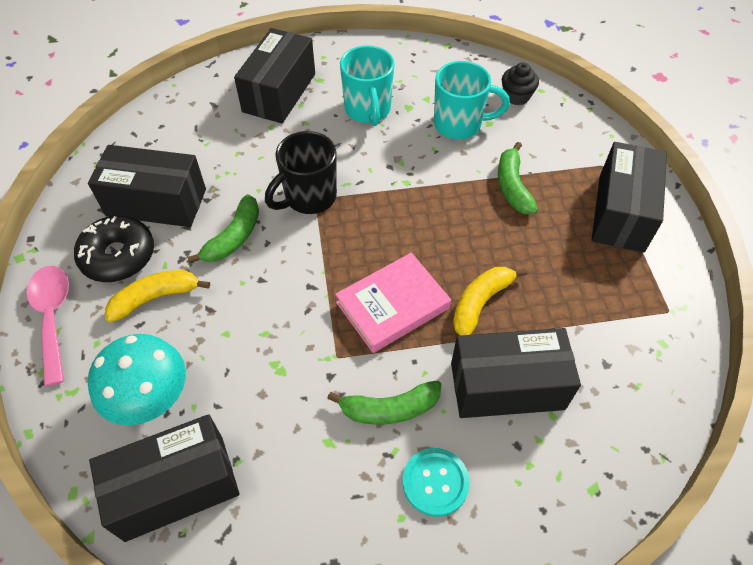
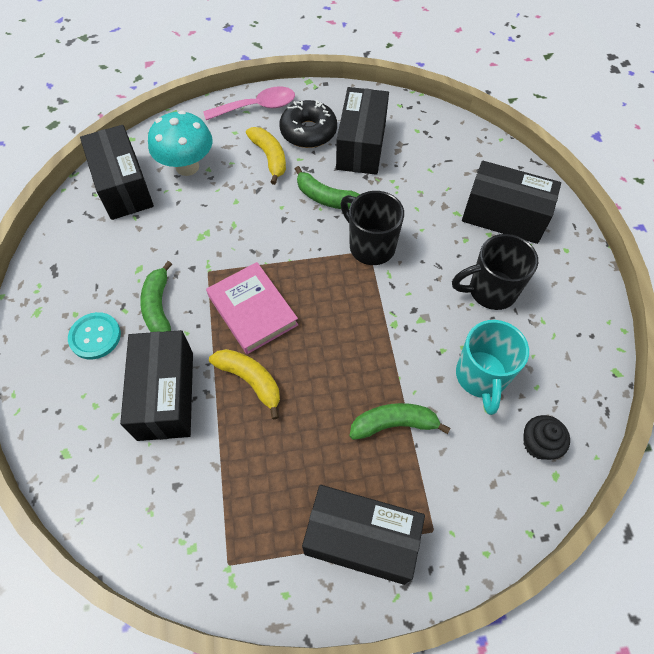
camera: 90 degrees right, 5 degrees up
turquoise mug [340,45,394,126] -> black mug [452,234,538,310]

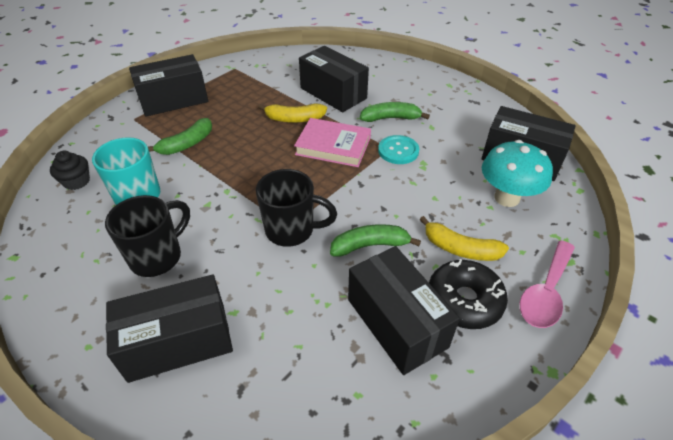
camera: 140 degrees right, 15 degrees down
turquoise button [68,312,121,360] -> turquoise button moved to [378,135,419,164]
green banana [140,261,172,332] -> green banana turned 45 degrees counterclockwise [360,102,430,122]

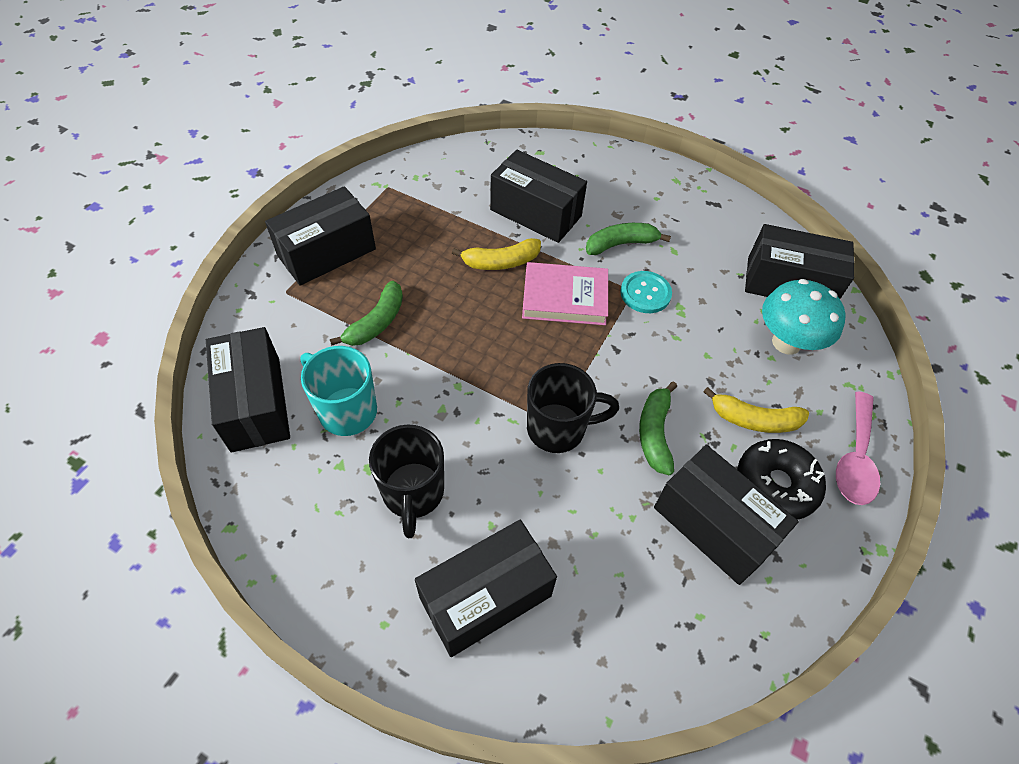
camera: 15 degrees left, 10 degrees up
black cupcake [50,151,90,190] -> black box [206,327,290,453]
black mug [105,195,190,277] -> black mug turned 150 degrees clockwise [369,425,444,538]
green banana [330,224,421,257] -> green banana turned 60 degrees counterclockwise [639,381,677,475]

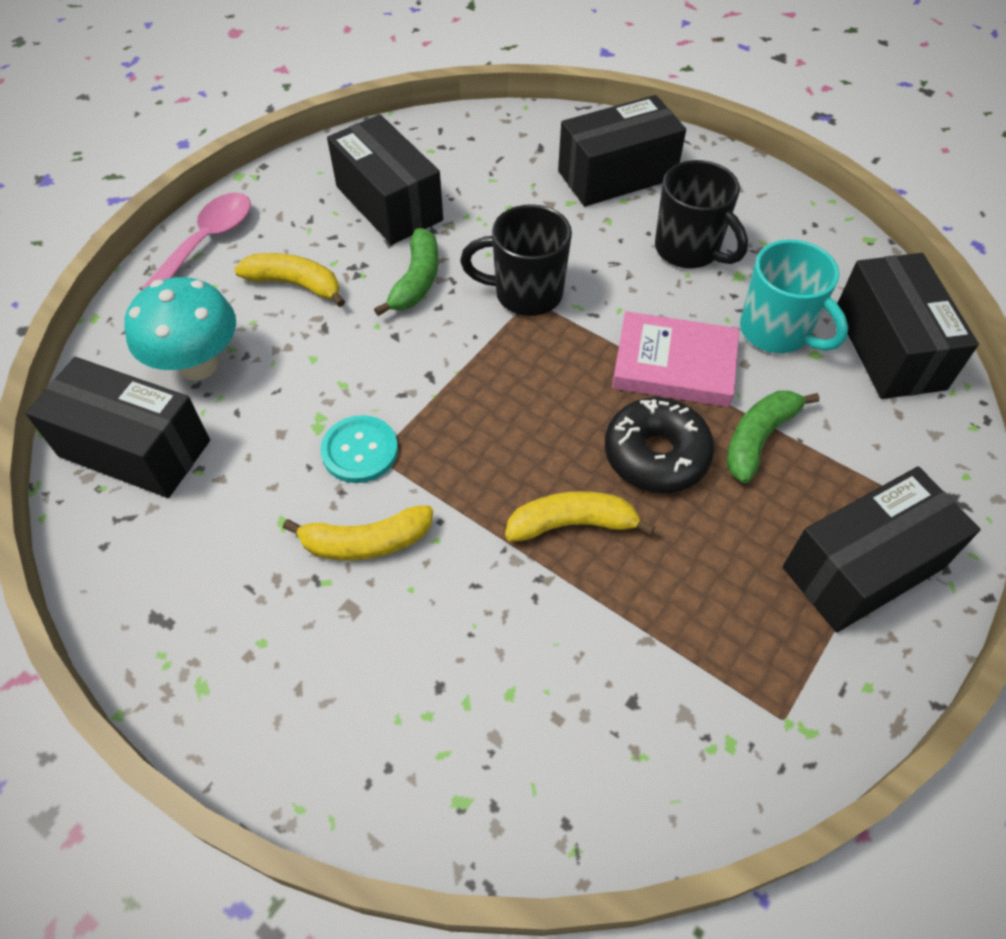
camera: 170 degrees left, 0 degrees up
black mug [369,425,444,538] -> black mug turned 135 degrees clockwise [655,160,748,268]
black box [490,150,587,243] -> none
pink book [522,262,608,325] -> pink book moved to [612,311,739,407]
green banana [586,223,671,255] -> yellow banana [283,505,433,560]
black donut [737,439,826,520] -> black donut moved to [605,397,714,493]

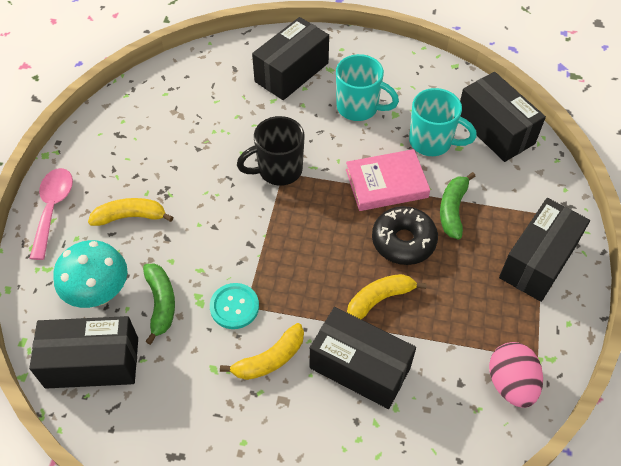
camera: 25 degrees left, 0 degrees up
black box [327,115,443,245] -> black box moved to [309,307,416,409]
green banana [374,228,439,316] -> green banana moved to [143,263,175,345]
black mug [655,160,748,268] -> turquoise mug [336,54,399,121]
none -> pink egg [489,342,543,408]

